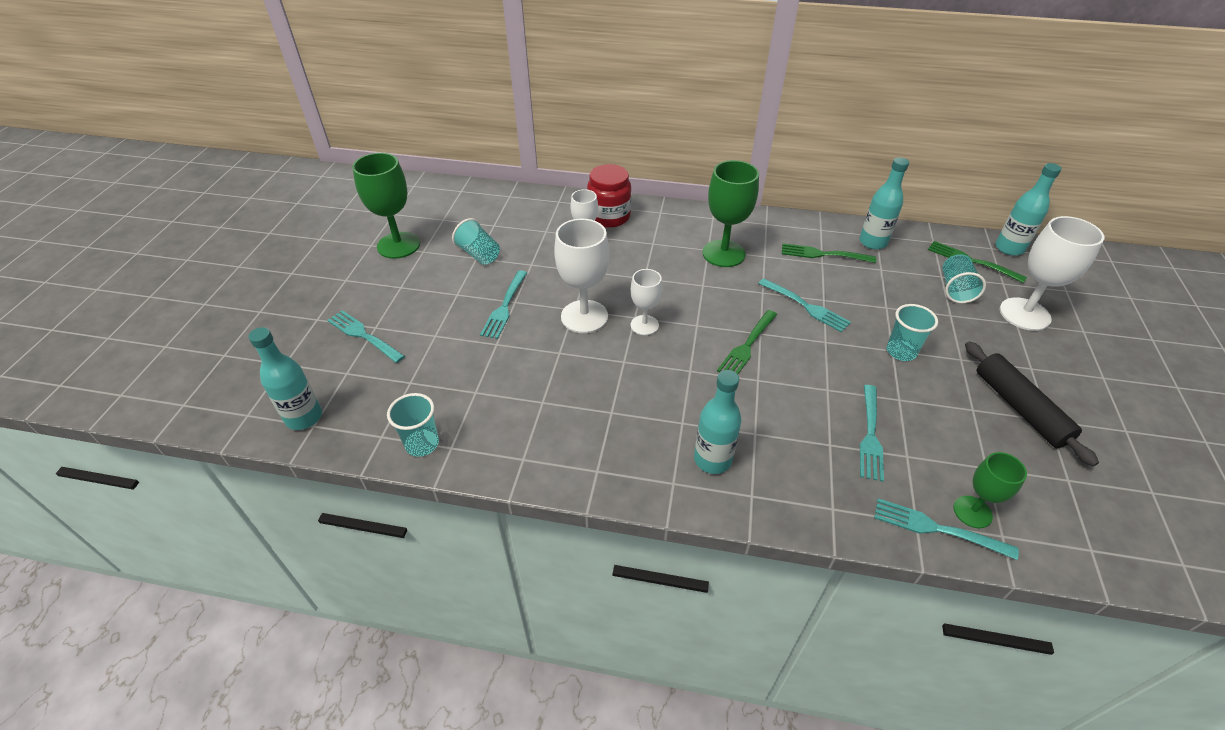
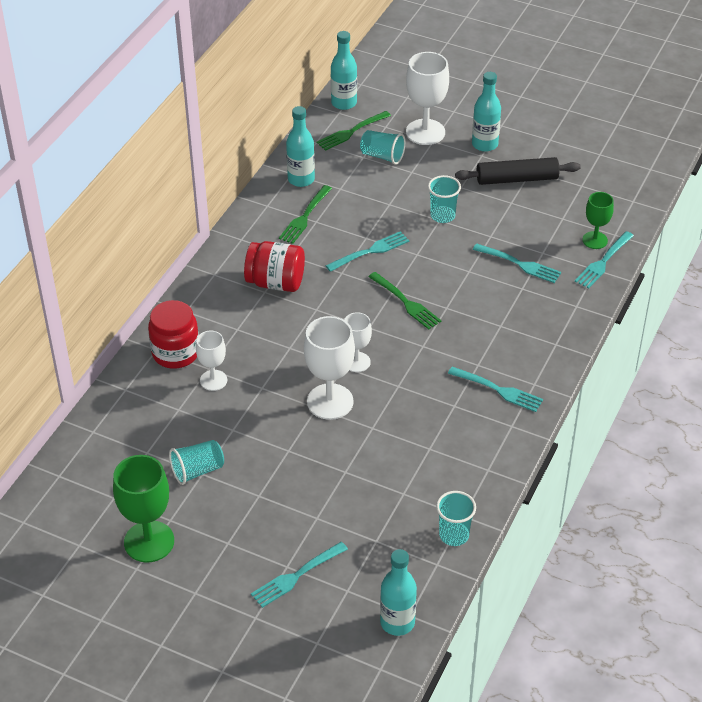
camera: 75 degrees left, 0 degrees up
turquoise fork [480,270,527,339] -> turquoise fork moved to [448,367,543,412]
turquoise bottle [694,370,742,474] -> turquoise bottle moved to [472,72,501,152]
green goblet [702,160,759,267] -> red jar [244,241,305,292]

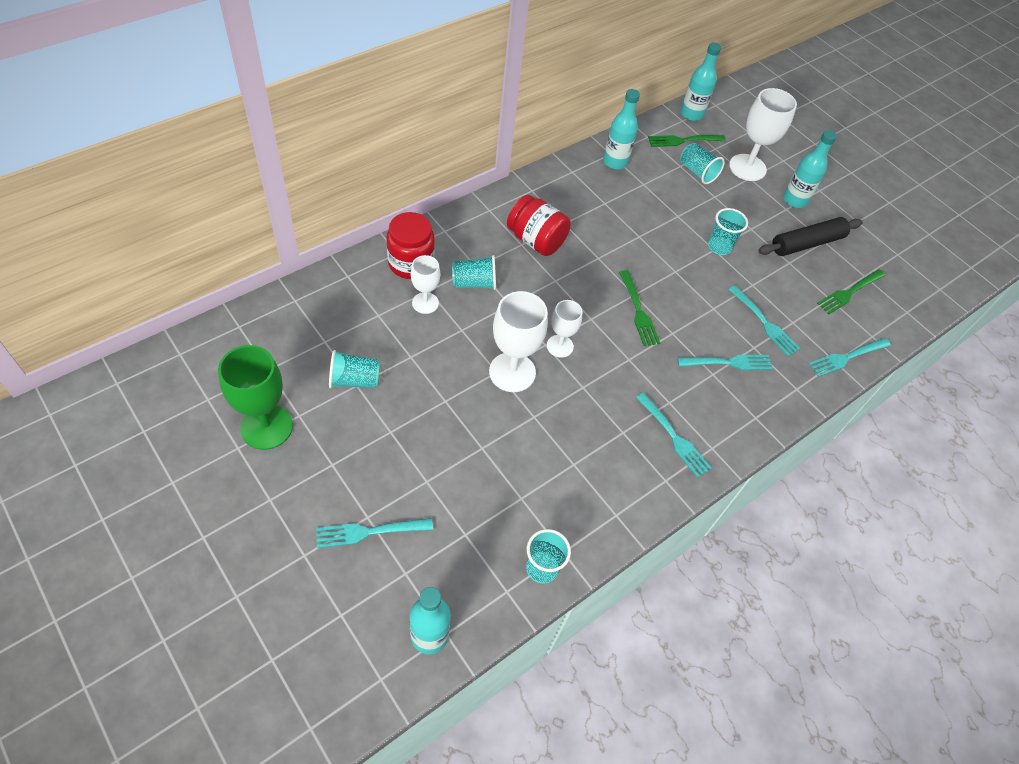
camera: 20 degrees right, 10 degrees up
green fork [279,185,332,244] -> green fork moved to [817,269,885,314]
turquoise fork [326,231,409,272] -> turquoise fork moved to [677,355,773,370]
black rolling pin [455,157,581,185] -> black rolling pin turned 45 degrees counterclockwise [758,217,862,256]
green goblet [582,192,614,249] -> none
none -> turquoise cup [452,255,496,290]

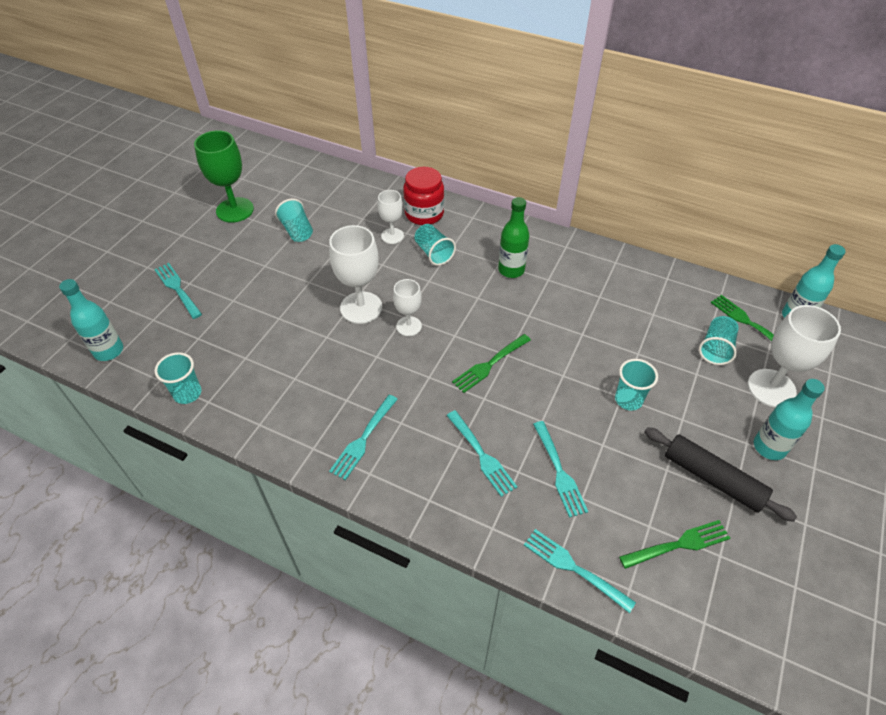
camera: 70 degrees right, 5 degrees down
red jar [507,195,571,256] -> green bottle [498,197,530,278]
turquoise bottle [603,89,640,169] -> none
turquoise fork [729,286,800,356] -> turquoise fork turned 45 degrees counterclockwise [533,421,588,518]
green fork [817,269,885,314] -> green fork turned 135 degrees clockwise [619,520,731,569]

